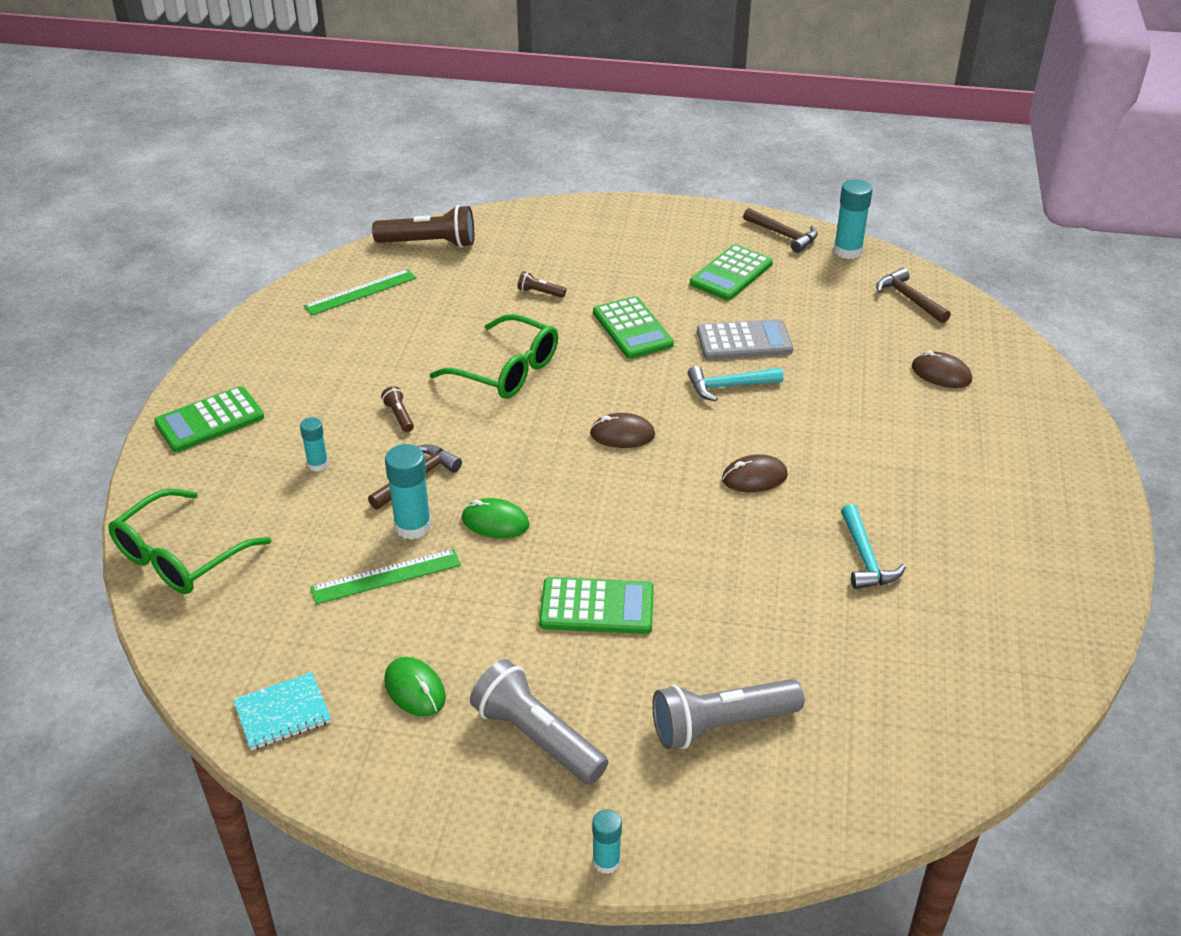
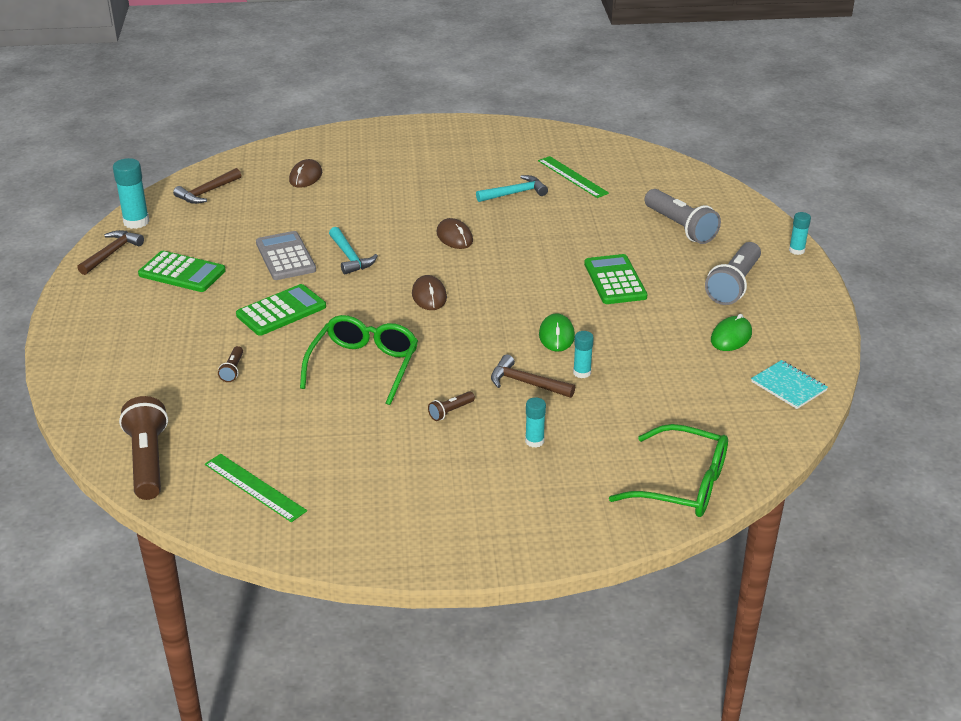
camera: 105 degrees left, 5 degrees down
green calculator [154,386,264,452] -> none
green ruler [310,549,461,604] -> green ruler moved to [538,156,609,198]
turquoise glue stick [385,444,431,540] -> turquoise glue stick [573,331,594,378], size x0.60

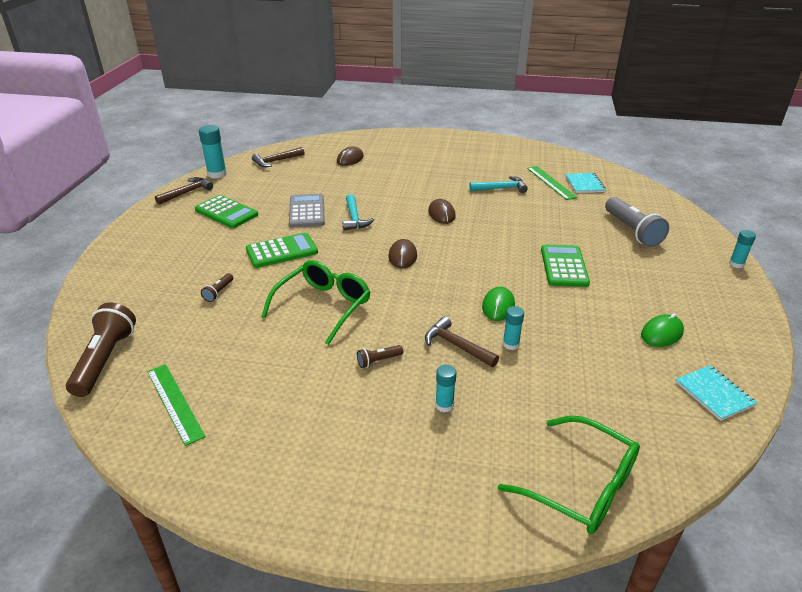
camera: 15 degrees right, 0 degrees up
grey flashlight [705,242,761,305] -> none
none -> turquoise notebook [565,173,606,193]

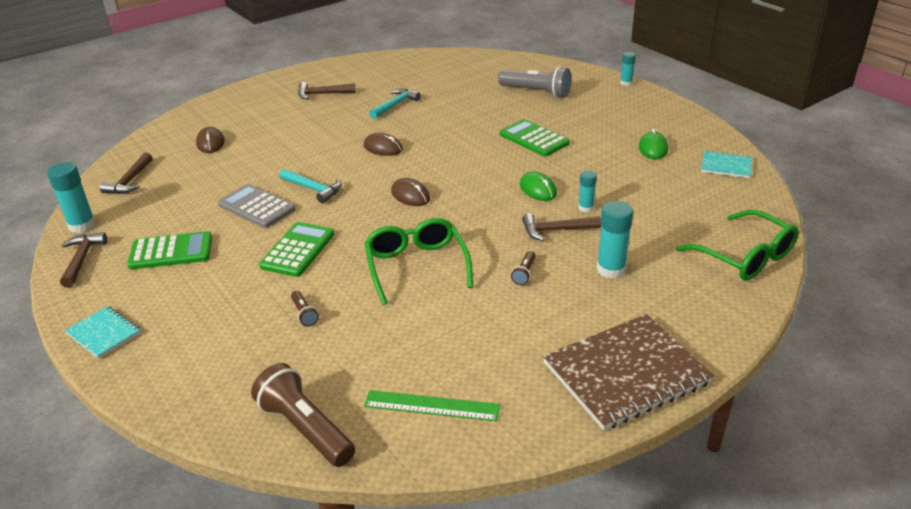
camera: 45 degrees left, 0 degrees up
turquoise glue stick [435,365,456,412] -> turquoise glue stick [597,201,634,279], size x1.67
green glasses [498,415,640,534] -> green glasses turned 60 degrees clockwise [676,210,799,281]
green ruler [527,166,577,200] -> none
turquoise notebook [565,173,606,193] -> turquoise notebook moved to [65,306,141,359]
none -> brown hammer [298,82,356,100]
none -> brown notebook [543,314,714,430]

